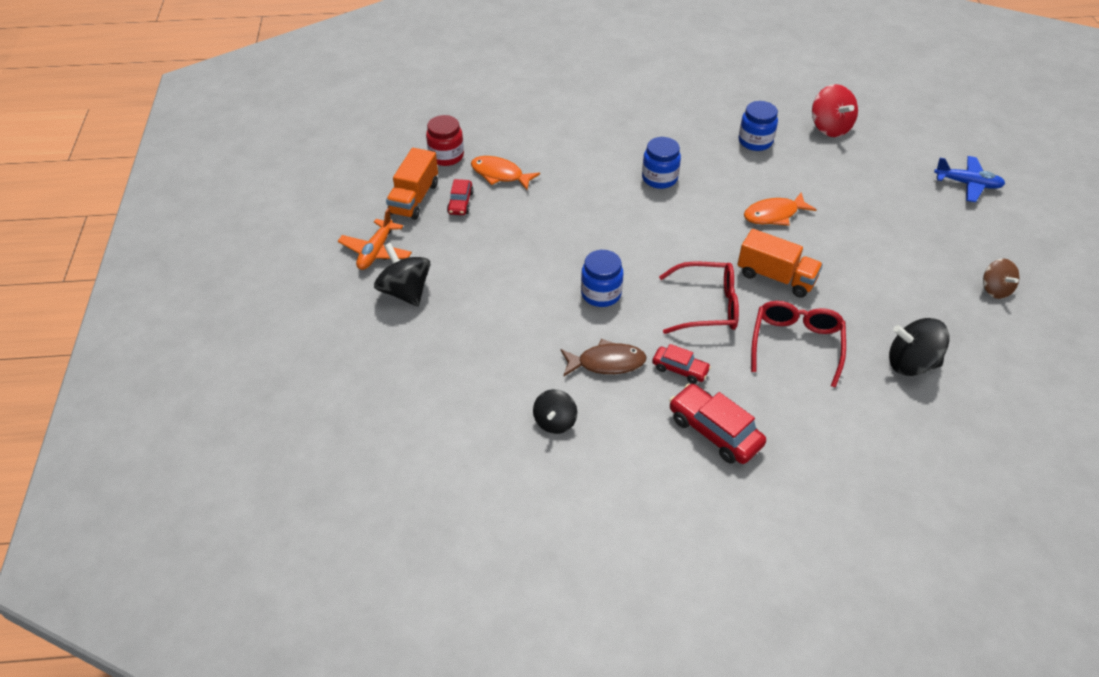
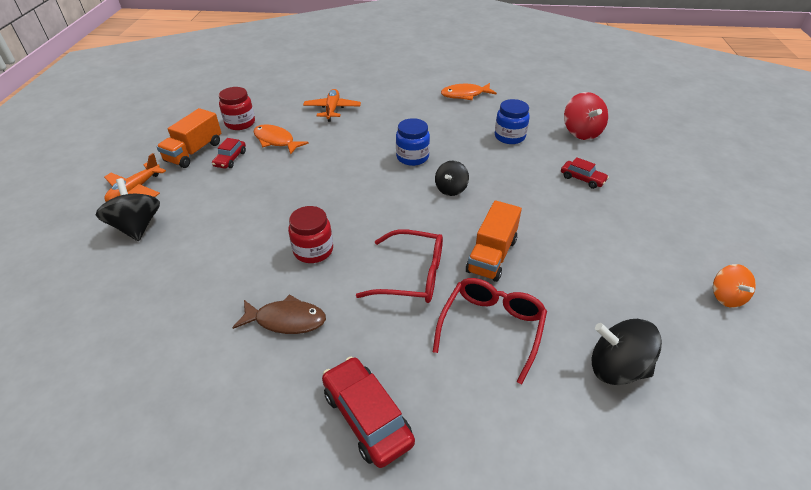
camera: 10 degrees right, 5 degrees down
black spinning top [533,389,577,434] -> black spinning top moved to [435,161,469,196]
blue jar [581,250,623,307] -> red jar [288,206,333,263]
red car [652,344,711,384] -> red car moved to [561,157,609,189]
orange truck [737,229,823,298] -> orange truck turned 75 degrees clockwise [466,200,522,282]
orange fish [744,192,817,226] -> orange fish moved to [441,83,497,100]
blue plane [934,156,1005,202] -> none
brown spinning top [983,259,1020,299] -> orange spinning top [713,264,756,308]
none -> orange plane [303,89,361,122]

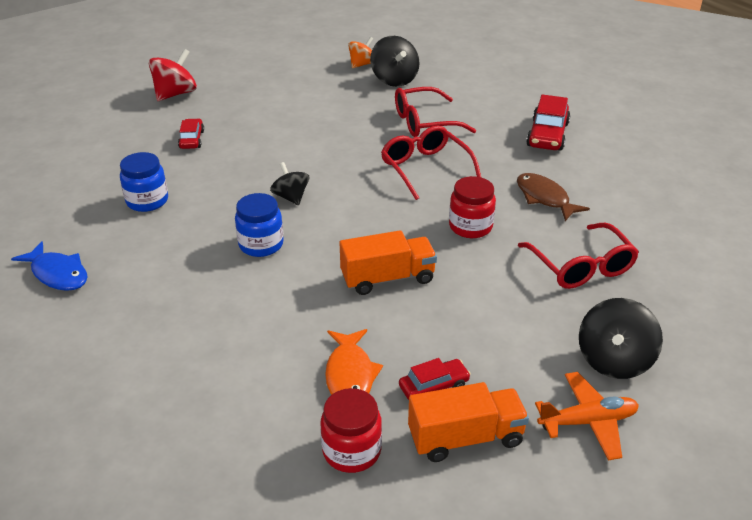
camera: 130 degrees left, 5 degrees down
orange plane [303,89,361,122] -> none
black spinning top [435,161,469,196] -> black spinning top turned 105 degrees counterclockwise [270,162,309,205]
orange fish [441,83,497,100] -> blue fish [11,241,88,291]
orange truck [466,200,522,282] -> orange truck moved to [340,230,437,295]
red spinning top [564,92,608,140] -> red spinning top moved to [149,49,197,101]
orange spinning top [713,264,756,308] -> orange spinning top moved to [348,37,373,68]
none -> red glasses [518,223,639,289]

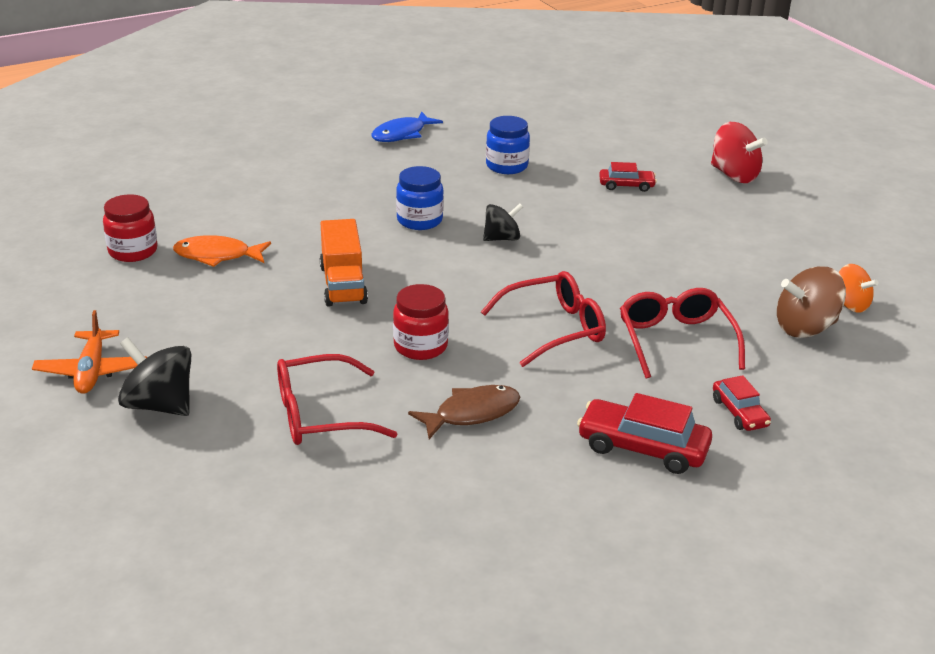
camera: 95 degrees right, 5 degrees down
black spinning top [370,36,419,87] -> brown spinning top [777,266,846,338]
red car [399,358,471,400] -> red car moved to [713,375,771,431]
orange truck [408,382,529,462] -> none

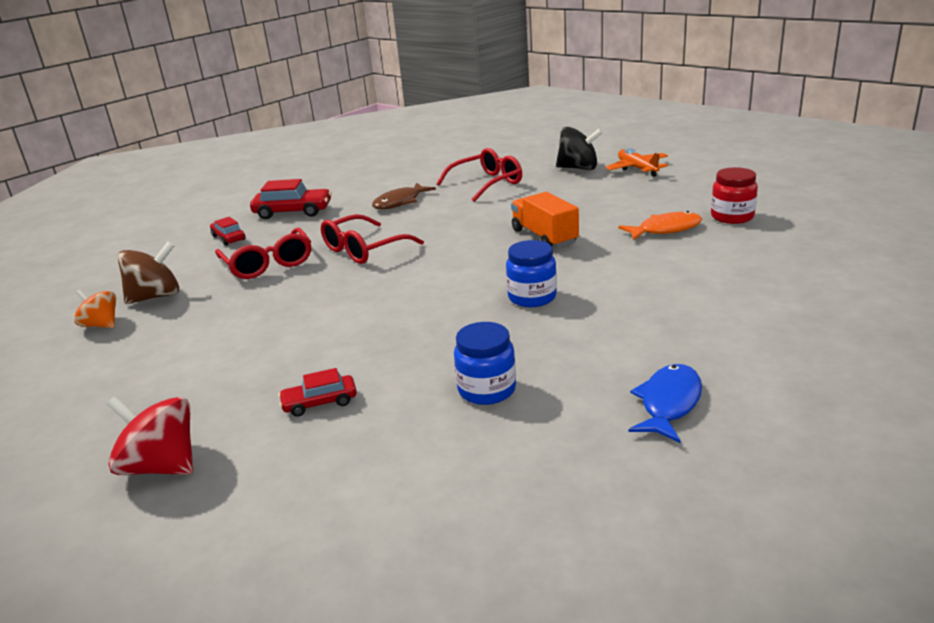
camera: 165 degrees right, 5 degrees down
red jar [393,284,449,360] -> none
black spinning top [483,203,523,241] -> none

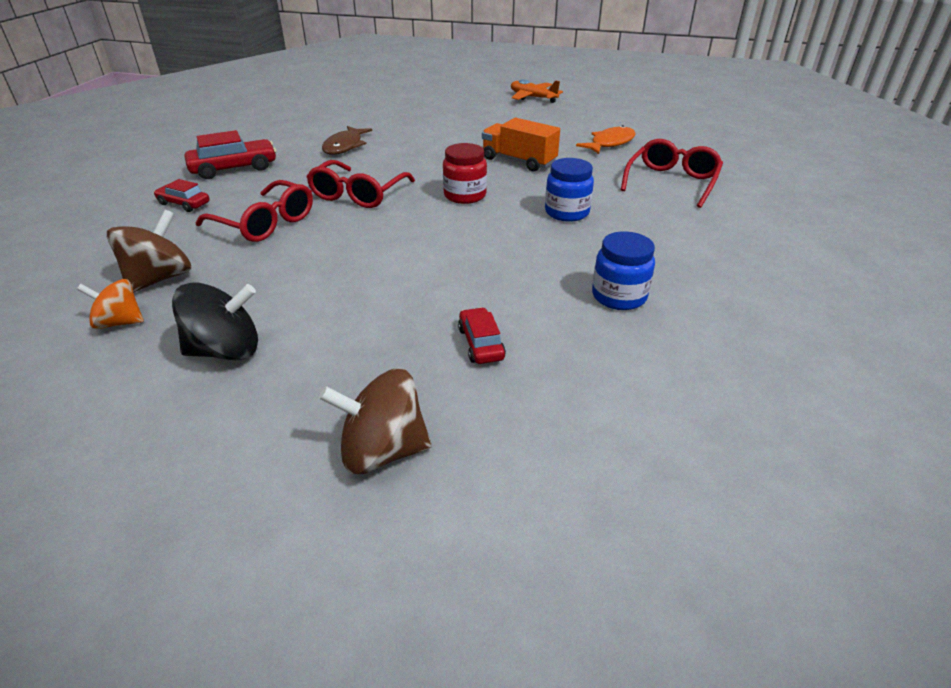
camera: 30 degrees left, 10 degrees up
red spinning top [107,396,193,475] -> brown spinning top [319,368,432,474]
red car [278,368,357,417] -> red car turned 120 degrees clockwise [458,307,506,364]
red glasses [436,148,522,202] -> red glasses moved to [621,139,723,208]
black spinning top [556,127,603,170] -> black spinning top moved to [172,282,258,361]
blue fish [629,364,702,443] -> none
red jar [711,167,758,224] -> red jar moved to [443,143,487,204]

